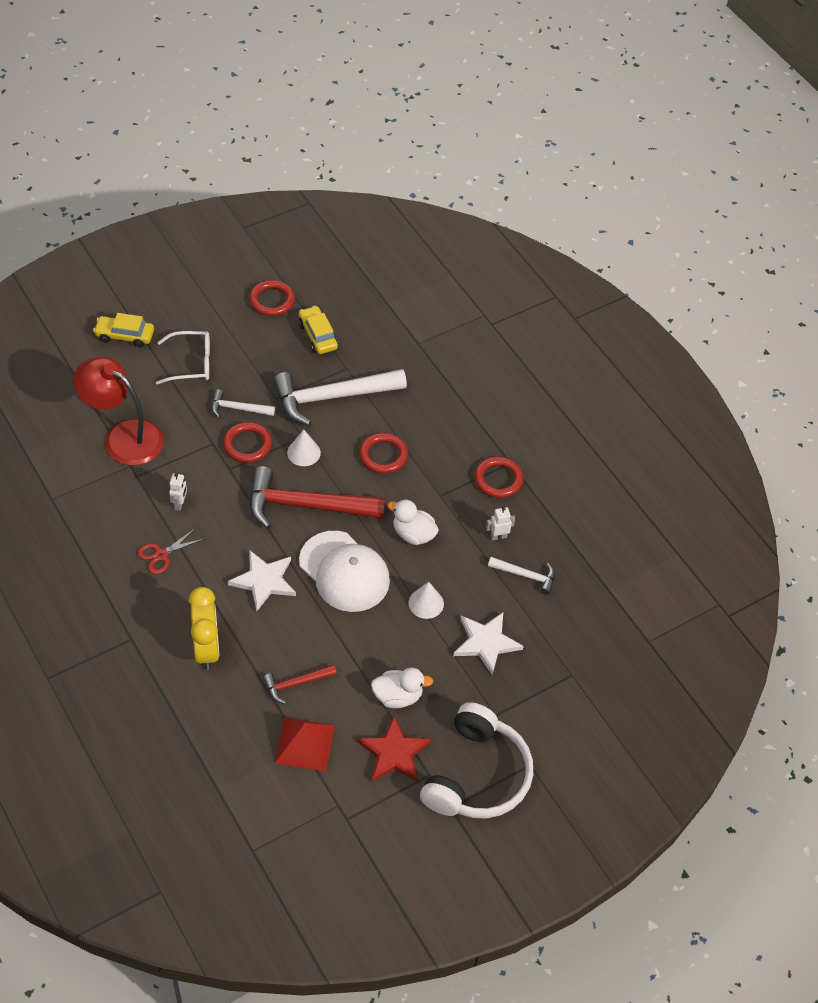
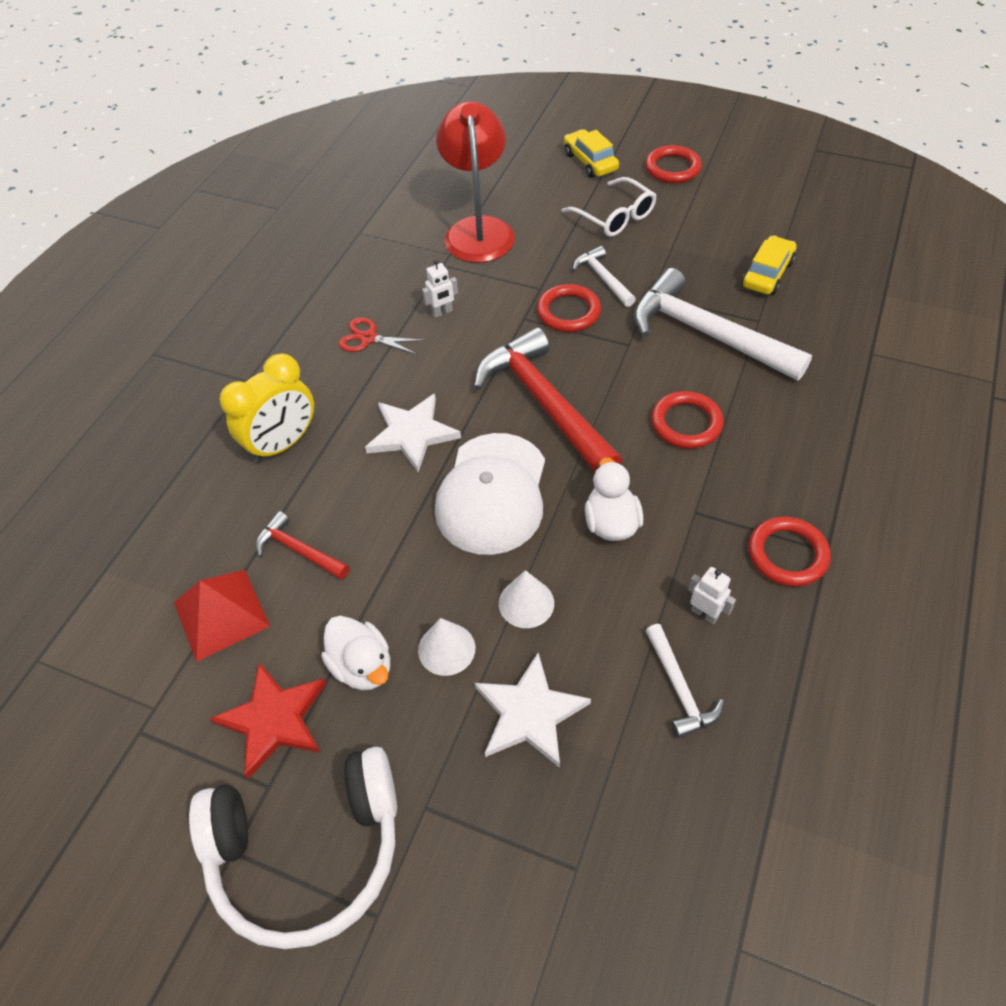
camera: 60 degrees right, 0 degrees up
red ring [249,280,295,316] -> red ring moved to [645,145,702,184]
white cone [287,430,321,466] -> white cone moved to [418,618,475,676]

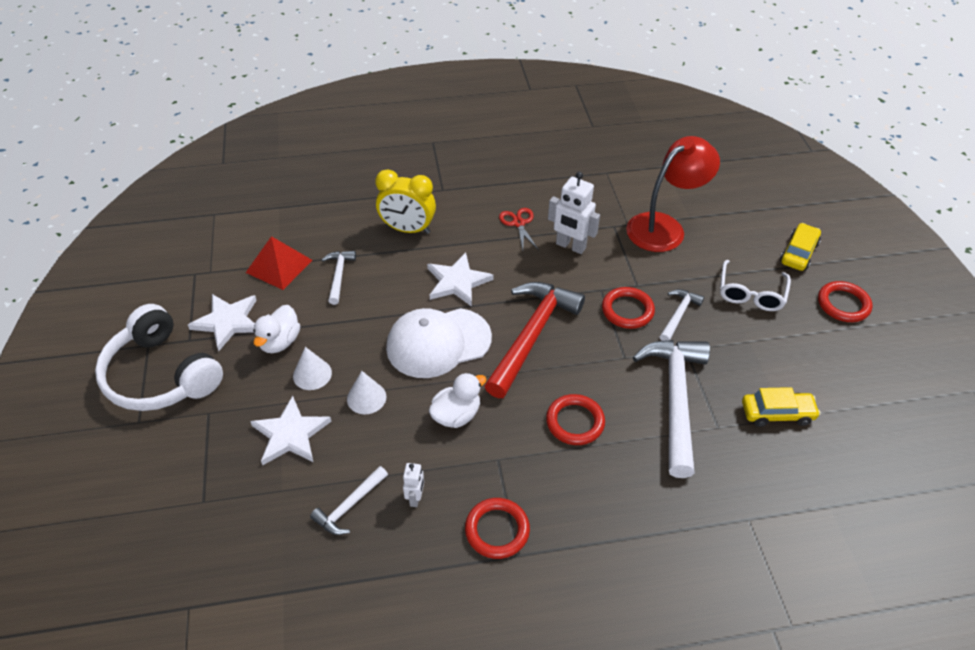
camera: 55 degrees right, 5 degrees down
red star [209,663,326,779] -> white star [188,294,257,351]
red hammer [256,511,349,580] -> white hammer [322,251,356,305]
white robot [422,260,458,318] -> white robot [548,172,600,254], size x1.86

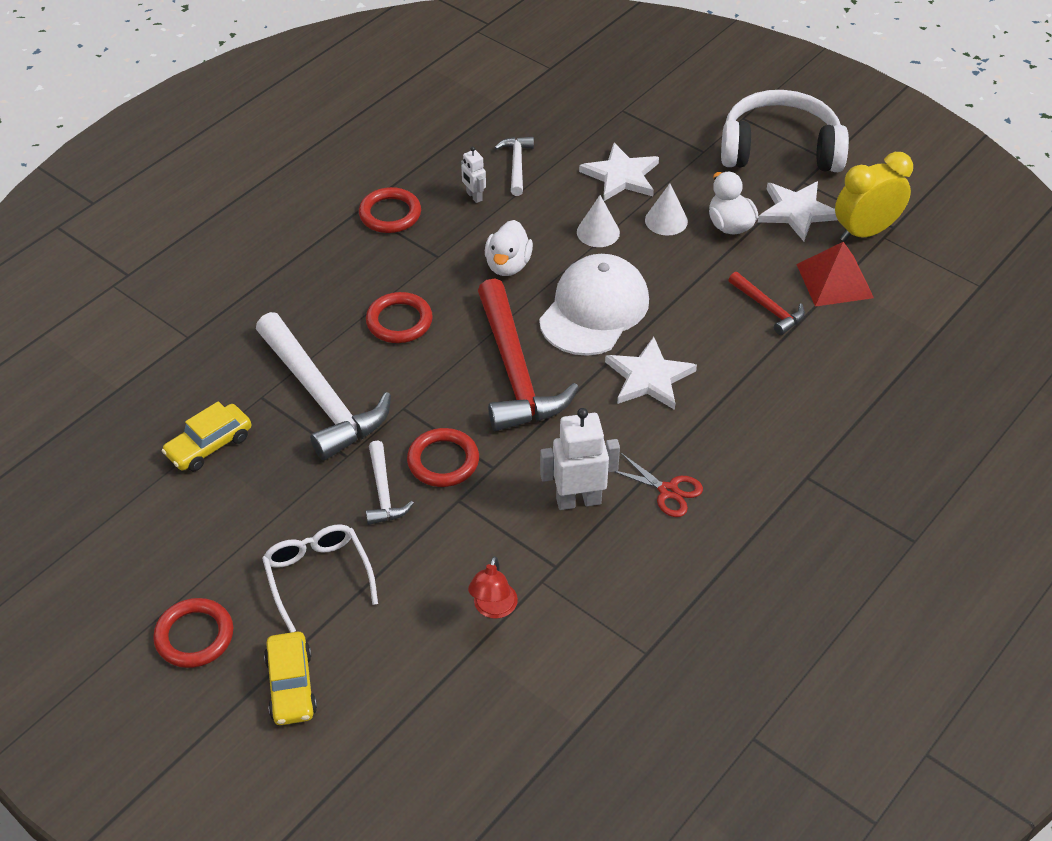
camera: 140 degrees right, 0 degrees up
white hammer [322,251,356,305] -> red hammer [729,272,805,335]
yellow clock [375,169,436,234] -> yellow clock moved to [835,152,913,242]
red lamp [626,136,720,252] -> red lamp [468,556,518,619], size x0.47

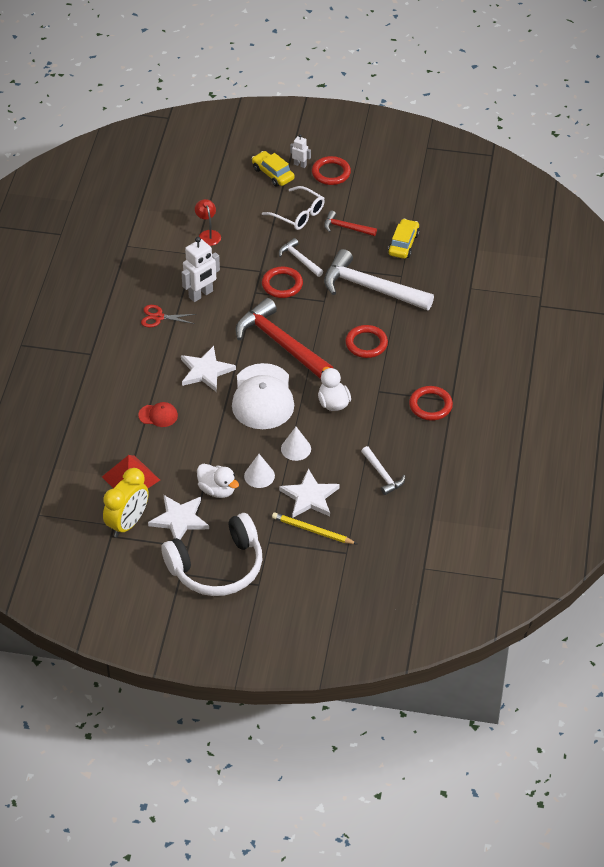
camera: 150 degrees right, 0 degrees up
white robot [461,147,486,203] -> white robot moved to [290,134,311,168]
red hammer [729,272,805,335] -> red hammer moved to [324,211,377,236]
none -> red cap [138,402,178,427]
none -> yellow pencil [272,513,357,544]

